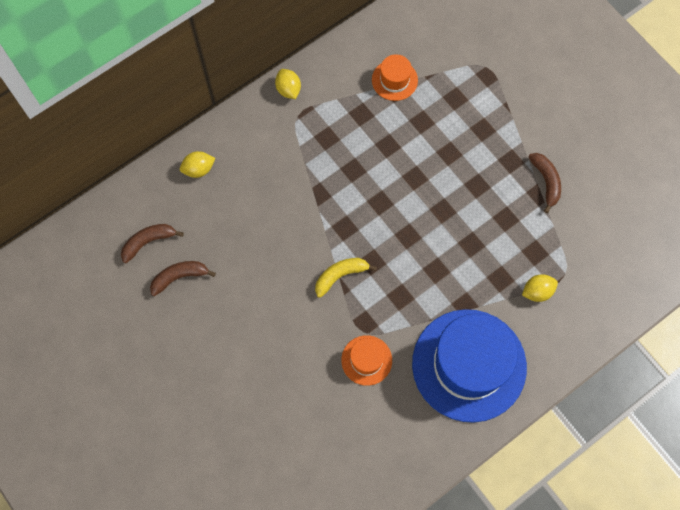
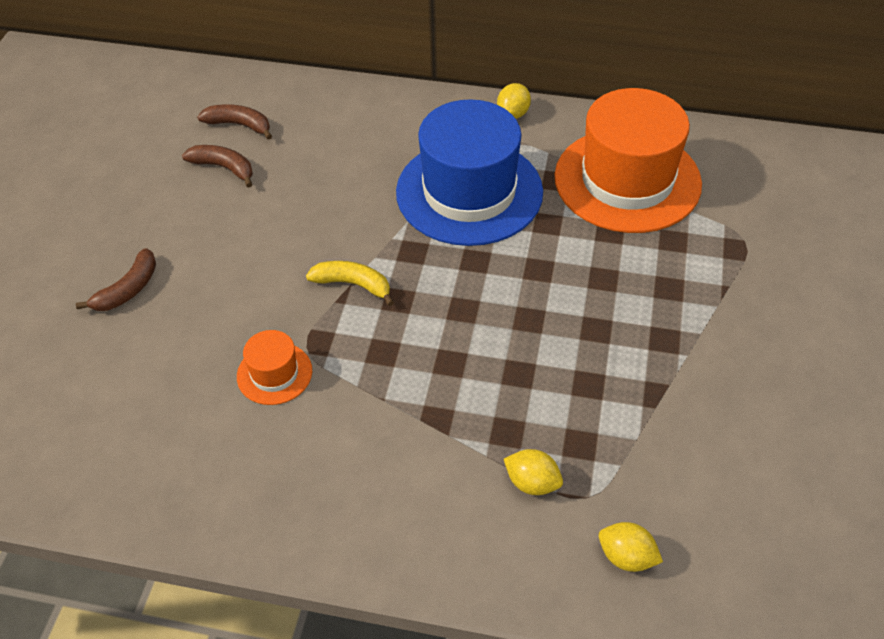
camera: 50 degrees right, 20 degrees down
yellow lemon [180,151,215,178] -> yellow lemon moved to [599,522,663,572]
orange hat [372,54,418,101] -> orange hat [554,88,702,233], size x2.24
blue hat [412,309,527,423] -> blue hat moved to [396,99,543,246]
brown banana [529,153,561,213] -> brown banana moved to [76,248,156,311]

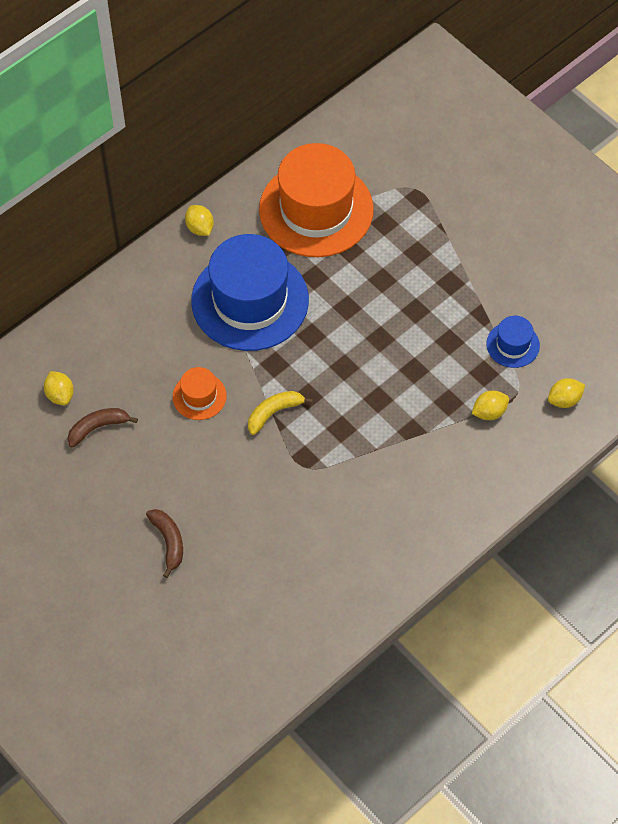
camera: 55 degrees left, 10 degrees up
brown banana [197,104,272,140] -> yellow lemon [44,371,74,405]
orange hat [237,330,312,405] -> orange hat moved to [173,367,227,420]
none -> blue hat [486,316,540,368]

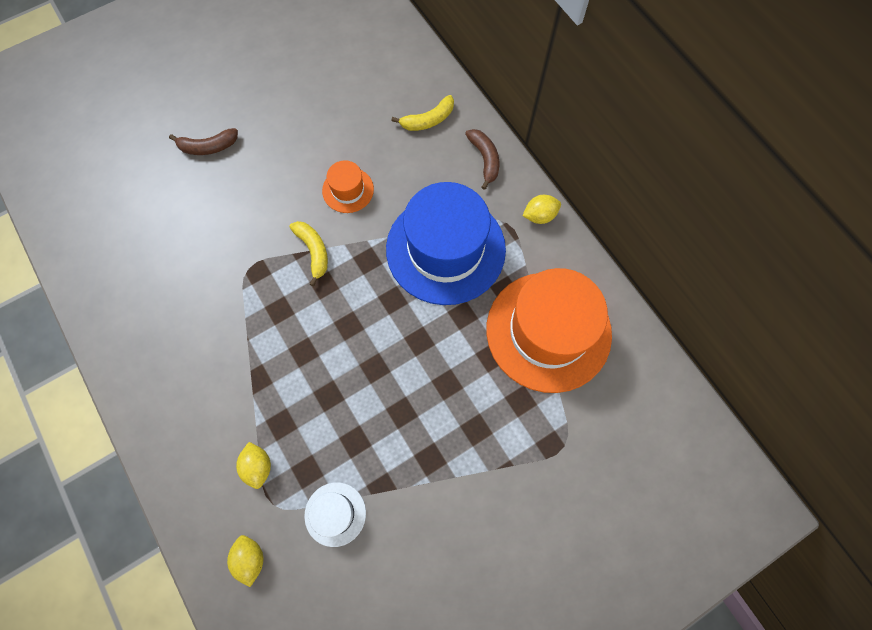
camera: 100 degrees right, 10 degrees up
yellow lemon [44,371,74,405] -> none
brown banana [68,408,138,448] -> brown banana moved to [465,129,499,190]
blue hat [486,316,540,368] -> white hat [304,482,366,547]
none -> yellow banana [392,95,454,131]

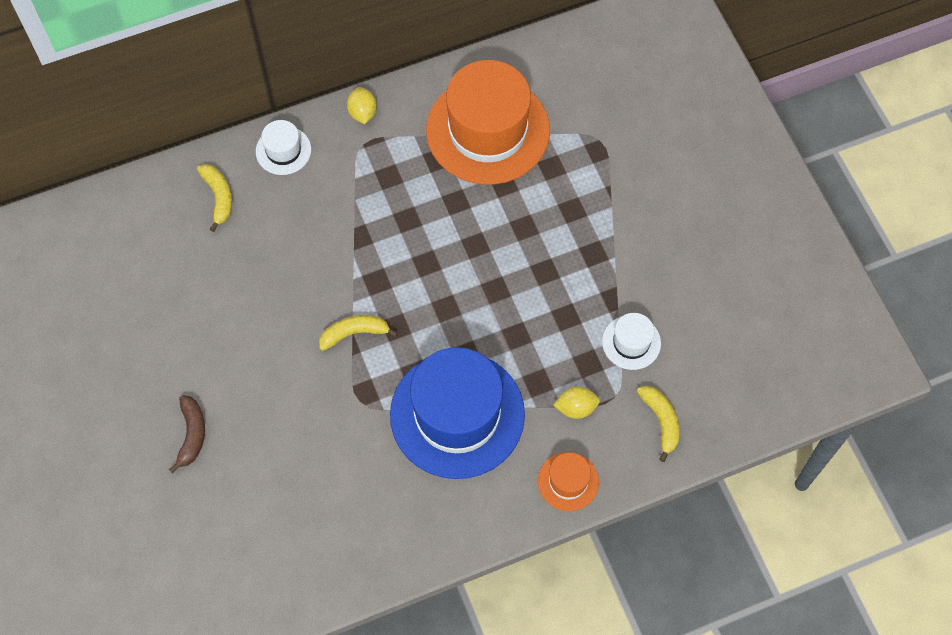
camera: 80 degrees left, 5 degrees down
yellow lemon [227,535,263,587] -> yellow banana [637,386,680,462]
orange hat [322,160,374,213] -> orange hat moved to [538,452,599,511]
blue hat [386,182,506,305] -> blue hat moved to [390,347,525,479]
brown banana [465,129,499,190] -> white hat [256,120,311,175]

